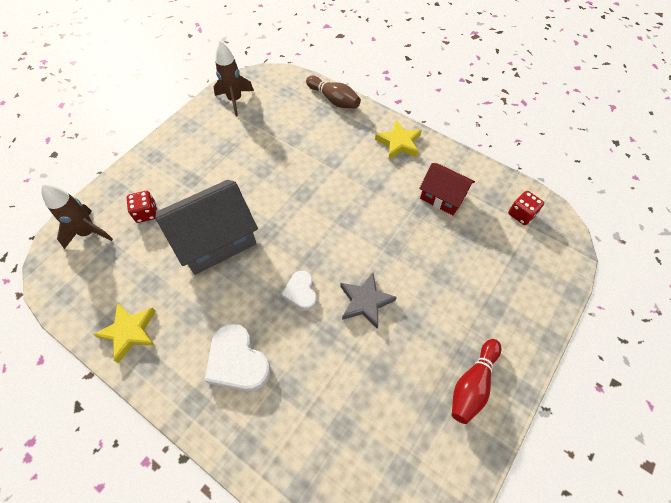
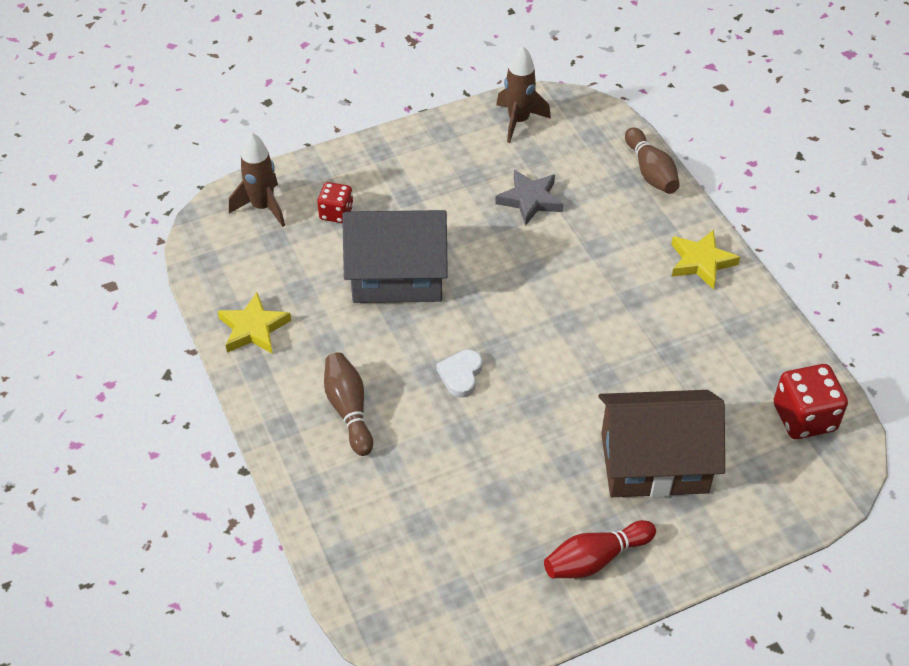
camera: 30 degrees right, 10 degrees down
white heart [205,323,271,391] -> brown bowling pin [324,352,373,456]
grey star [340,272,397,329] -> grey star moved to [495,170,563,226]
red house [419,163,475,215] -> none
red dice [508,191,544,225] -> red dice [774,364,848,439], size x1.61
none -> brown house [599,390,725,498]

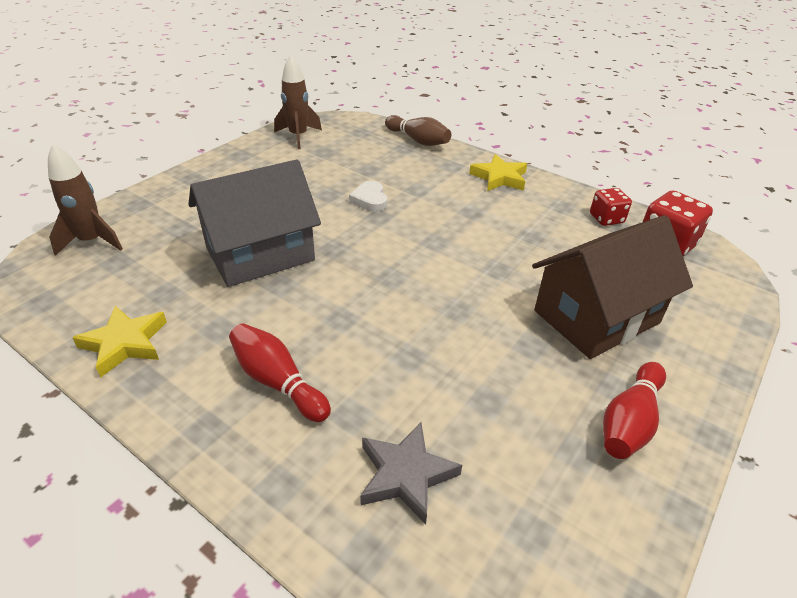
camera: 30 degrees left, 10 degrees down
red dice [317,182,353,223] -> red dice moved to [590,188,632,226]
brown bowling pin [324,352,373,456] -> red bowling pin [229,323,331,422]
white heart [436,350,482,398] -> white heart moved to [349,181,387,212]
grey star [495,170,563,226] -> grey star moved to [360,422,462,525]

